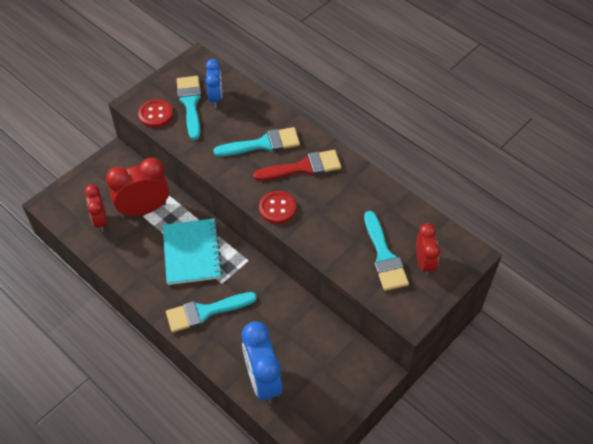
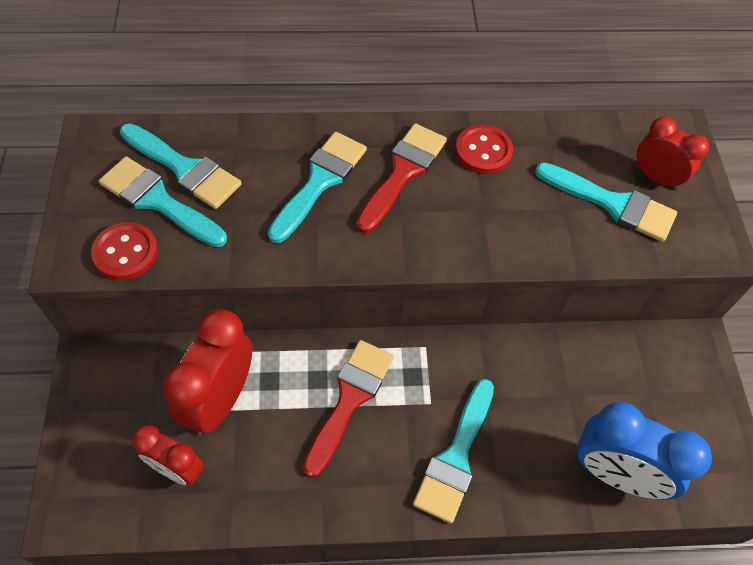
camera: 50 degrees left, 5 degrees up
turquoise notebook [163,218,223,285] -> red brush [303,340,394,477]
blue clock [206,59,222,107] -> turquoise brush [120,123,242,209]
red button [259,191,296,224] -> red button moved to [455,125,513,174]

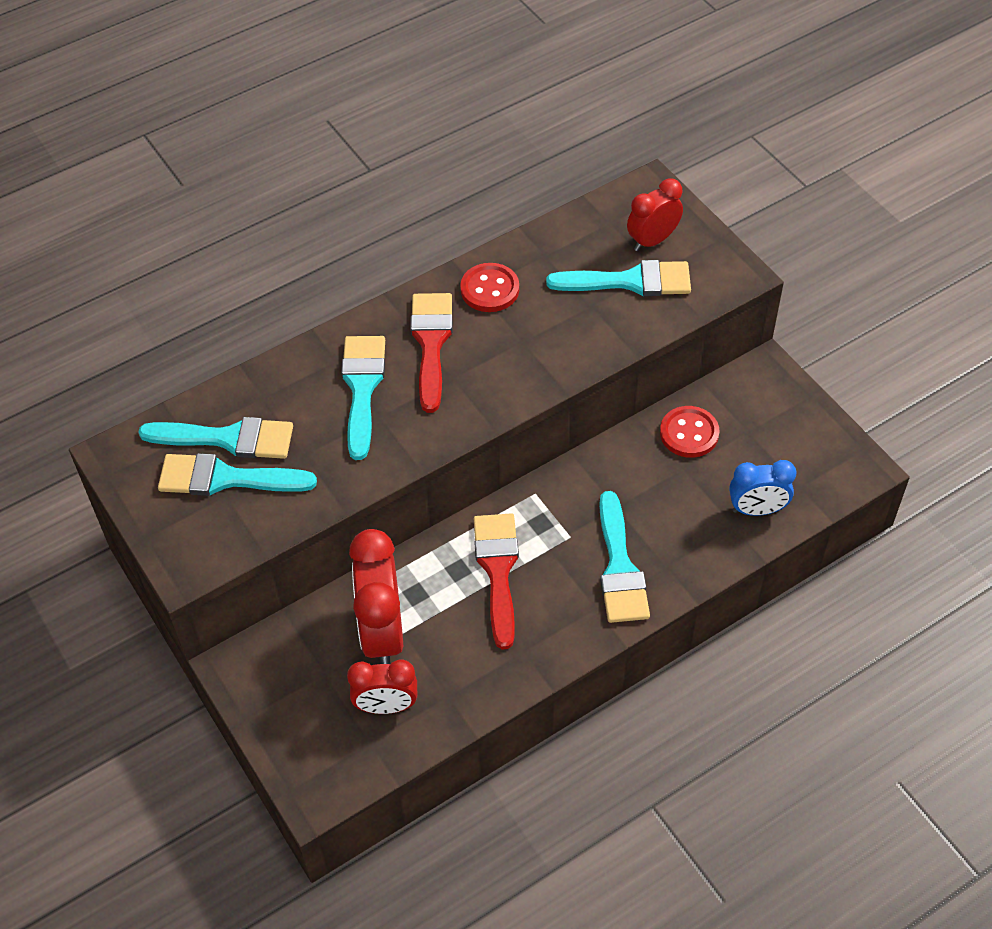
camera: 25 degrees left, 5 degrees down
red button [91,222,158,280] -> red button moved to [660,406,719,458]
blue clock [577,402,712,500] -> blue clock [729,460,796,516], size x0.62
red clock [636,117,709,190] -> red clock turned 45 degrees counterclockwise [627,179,683,251]

